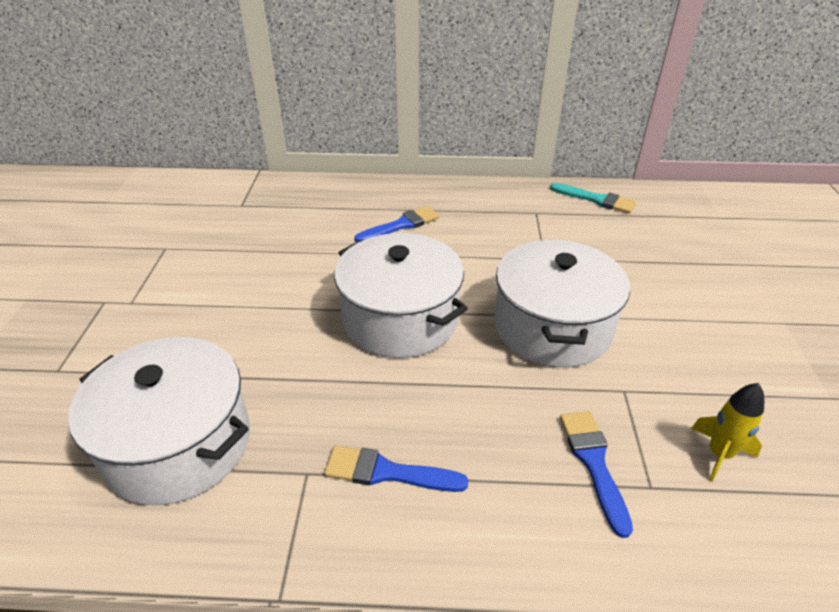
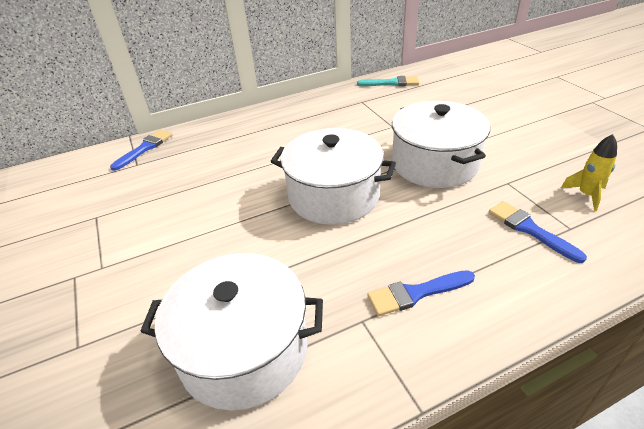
camera: 25 degrees left, 0 degrees up
blue brush [354,206,439,242] -> blue brush moved to [110,129,173,171]

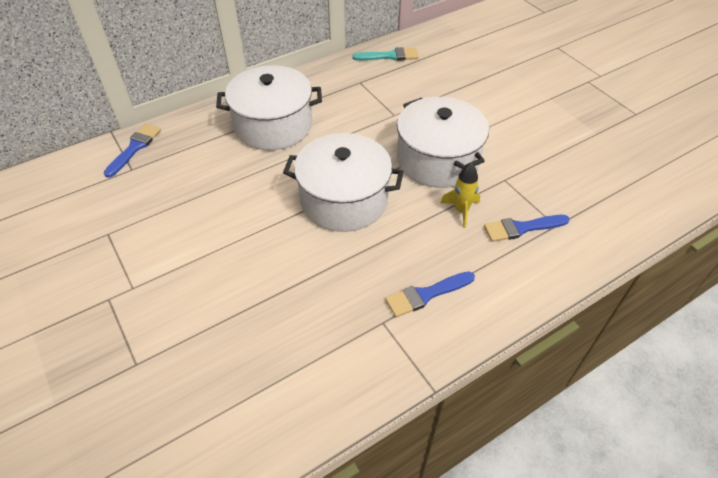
camera: 10 degrees left, 10 degrees up
white pot [141,253,323,411] -> white pot moved to [216,65,322,150]
blue brush [489,201,587,263] -> blue brush turned 60 degrees counterclockwise [484,215,570,242]
yellow rocket [561,134,617,211] -> yellow rocket moved to [440,163,480,228]

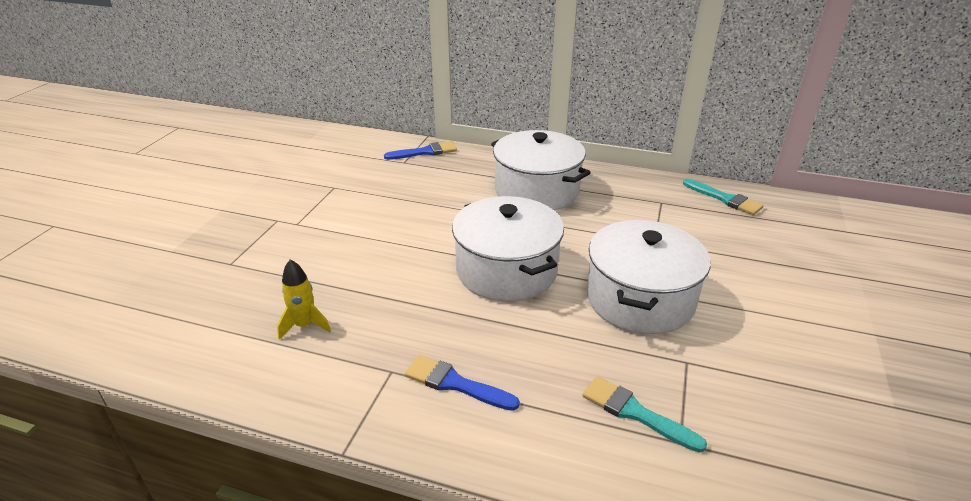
camera: 50 degrees right, 15 degrees down
yellow rocket [440,163,480,228] -> yellow rocket moved to [277,259,331,340]
blue brush [484,215,570,242] -> turquoise brush [582,376,707,453]

